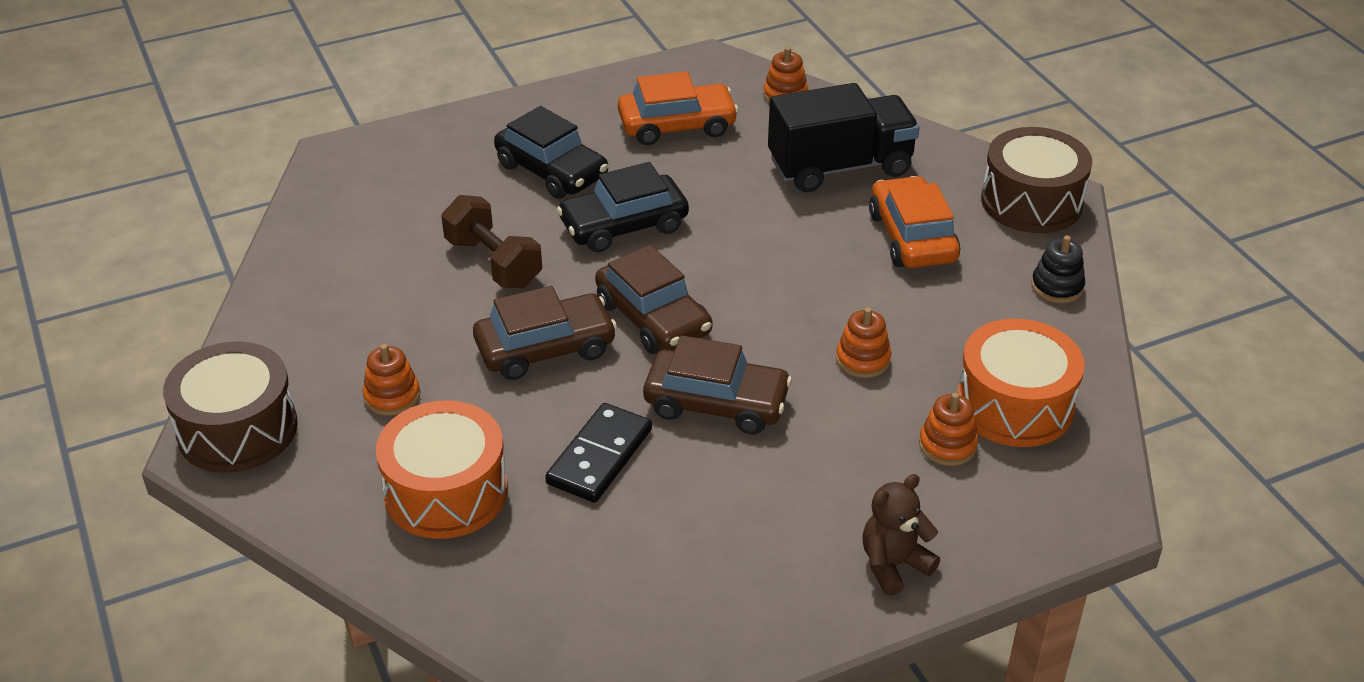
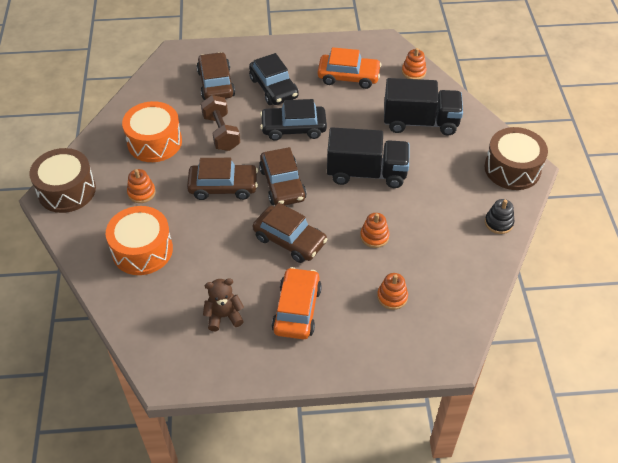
camera: 20 degrees right, 10 degrees up
black domino [545,403,652,503] -> none
brown teddy bear [862,474,940,596] -> brown teddy bear moved to [203,278,244,331]
orange car [869,176,960,268] -> orange car moved to [272,267,322,339]
orange drum [957,319,1085,447] -> orange drum moved to [122,101,182,162]
none -> brown car [197,52,235,100]
none -> black truck [327,127,410,188]

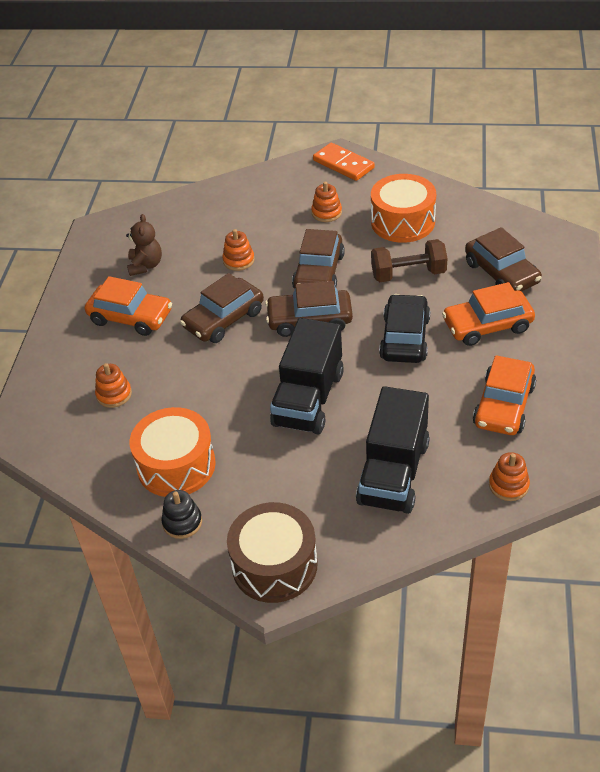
camera: 105 degrees right, 5 degrees down
brown drum [29,148,96,213] -> orange domino [313,143,375,181]
orange drum [106,206,173,275] -> orange drum moved to [130,407,216,497]
brown car [197,52,235,100] -> brown car turned 60 degrees clockwise [465,227,542,291]
black car [249,53,299,105] -> orange car [442,282,535,346]
orange stacking toy [360,213,390,248] -> orange stacking toy moved to [222,229,255,271]

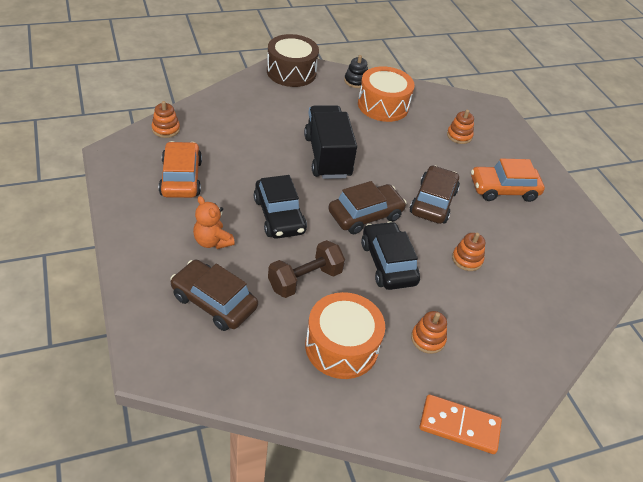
camera: 145 degrees right, 0 degrees up
brown teddy bear [126,214,162,276] -> none
brown car [292,229,345,289] -> black car [361,221,420,290]
black truck [356,386,430,514] -> none
orange car [442,282,535,346] -> orange teddy bear [193,196,235,249]

